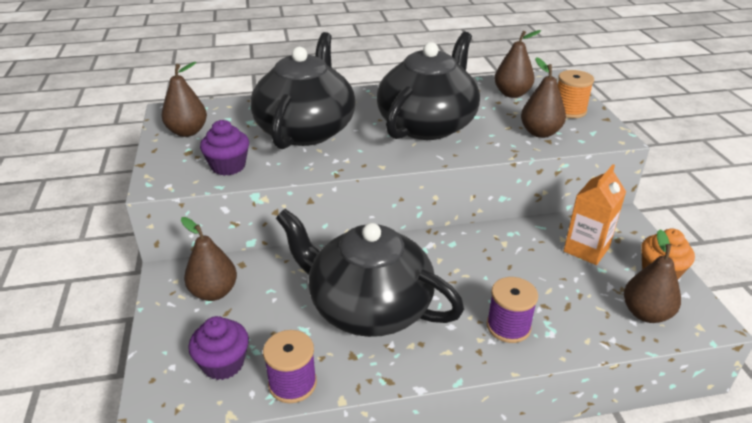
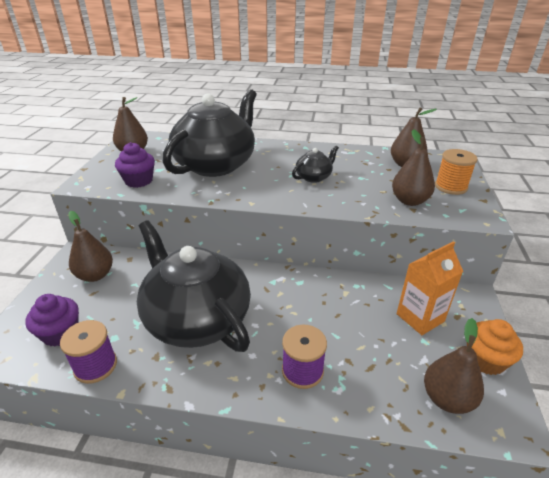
camera: 20 degrees right, 0 degrees up
black teapot [377,32,480,140] -> black teapot [292,146,339,183], size x0.42

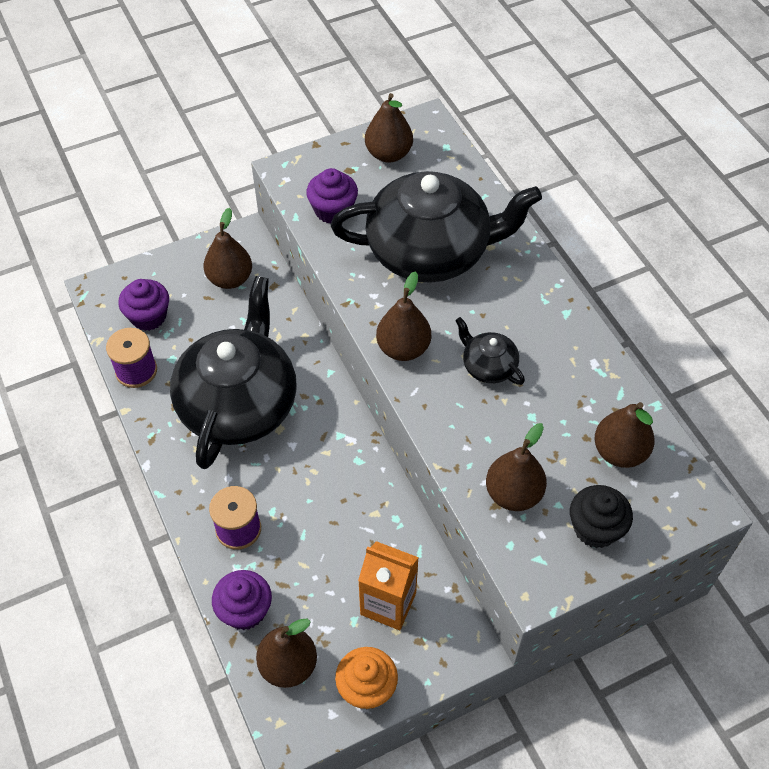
camera: 55 degrees right, 20 degrees up
black teapot [292,146,339,183] -> black teapot turned 150 degrees counterclockwise [455,317,525,385]
orange spool [435,149,478,195] -> black cupcake [570,485,633,548]
none -> purple cupcake [212,570,272,630]
none -> brown pear [376,271,431,361]

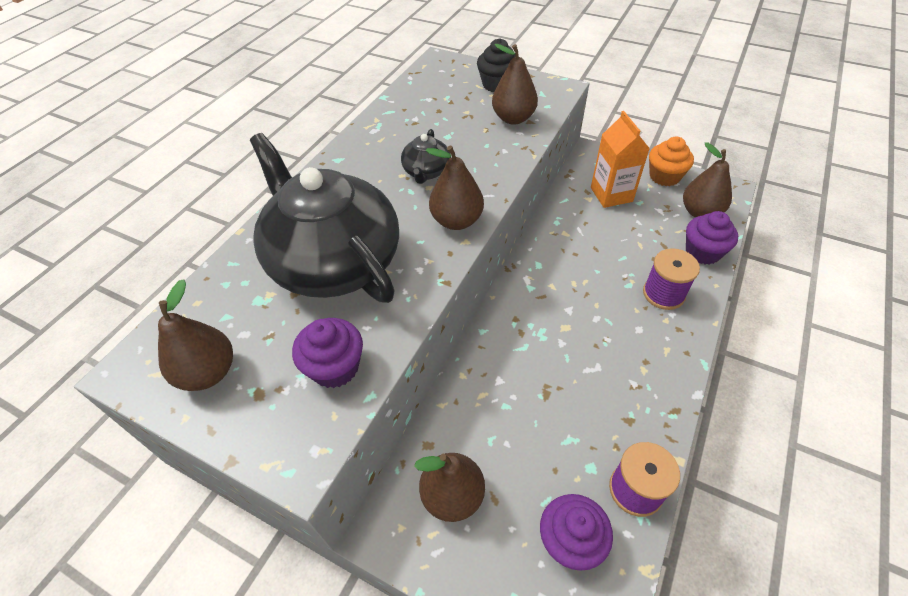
camera: 125 degrees left, 5 degrees down
black teapot [170,276,297,469] -> none
brown pear [594,402,655,468] -> none

